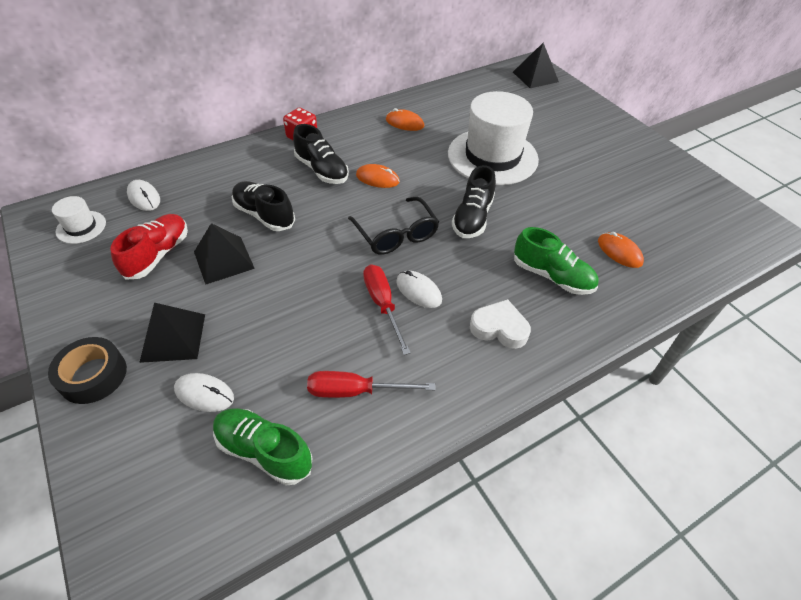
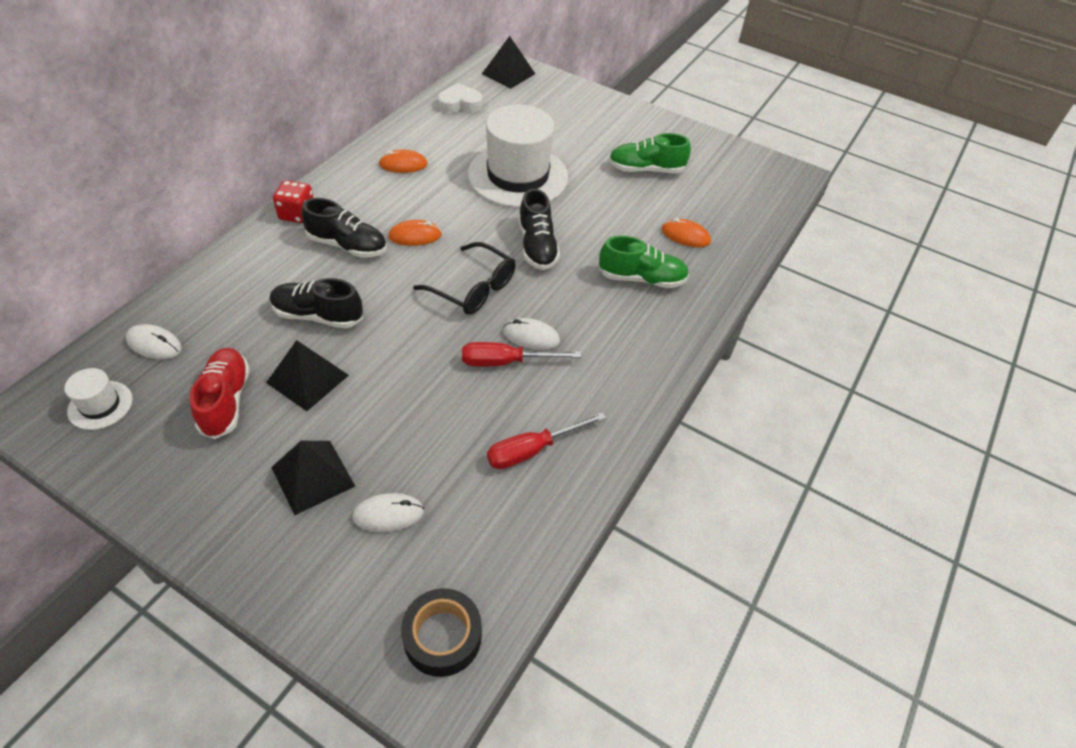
camera: 30 degrees left, 0 degrees up
black tape [48,337,127,404] -> black tape moved to [401,588,482,677]
green shoe [213,408,313,485] -> green shoe moved to [609,133,691,173]
red screwdriver [363,264,411,355] -> red screwdriver turned 45 degrees counterclockwise [462,342,581,367]
white heart [470,299,531,349] -> white heart moved to [437,83,483,113]

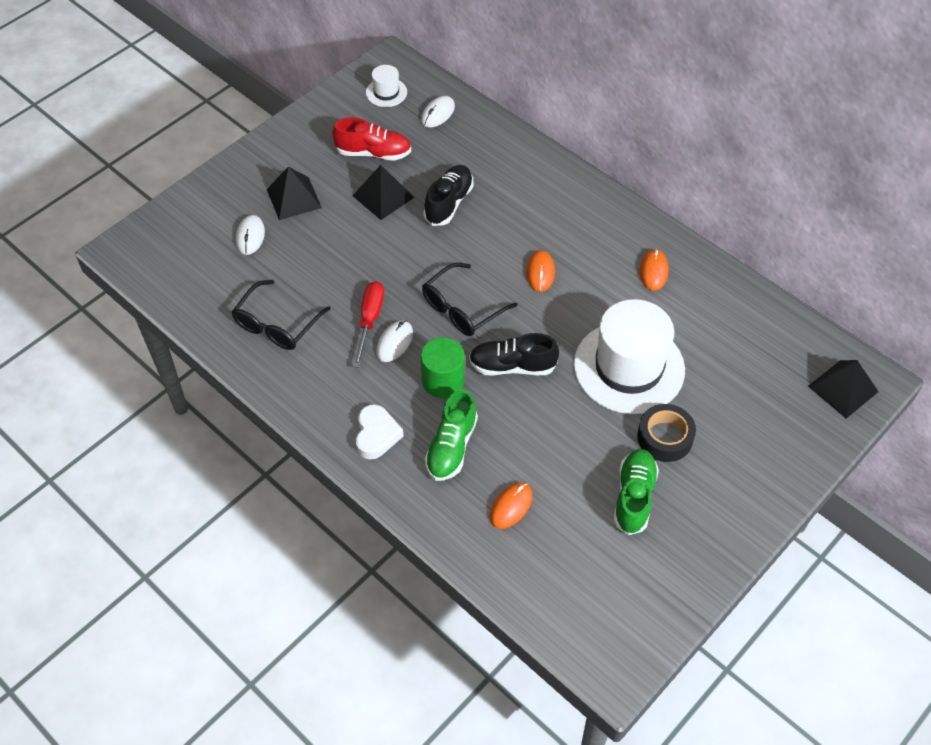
camera: 105 degrees right, 5 degrees up
red dice [273,180,314,223] -> none
black shoe [301,198,387,258] -> none
black tape [401,588,482,677] -> black tape moved to [637,404,696,462]
white heart [437,83,483,113] -> white heart moved to [356,404,404,459]
red screwdriver [487,412,606,469] -> black glasses [232,280,331,350]
none -> green cylinder [420,337,465,398]

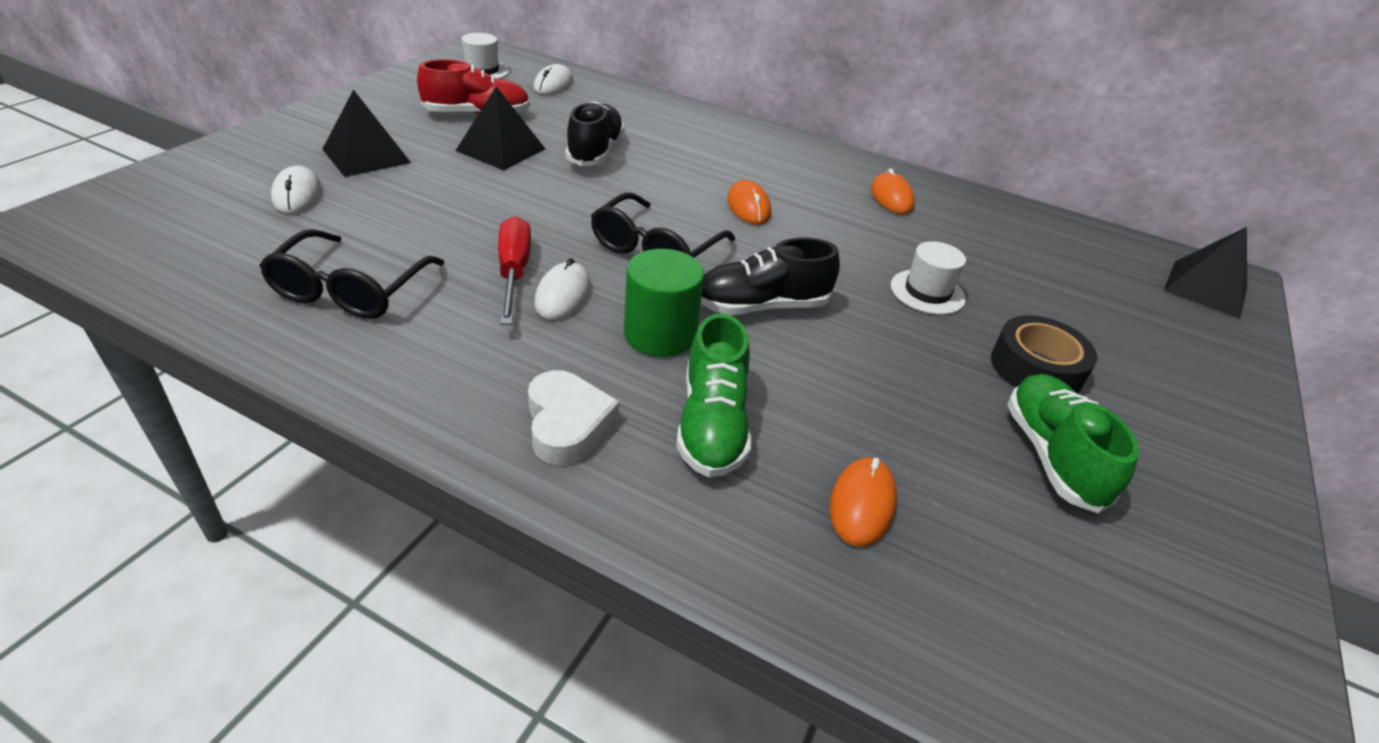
camera: 20 degrees left, 15 degrees down
white hat [574,299,685,414] -> white hat [891,241,966,315], size x0.44

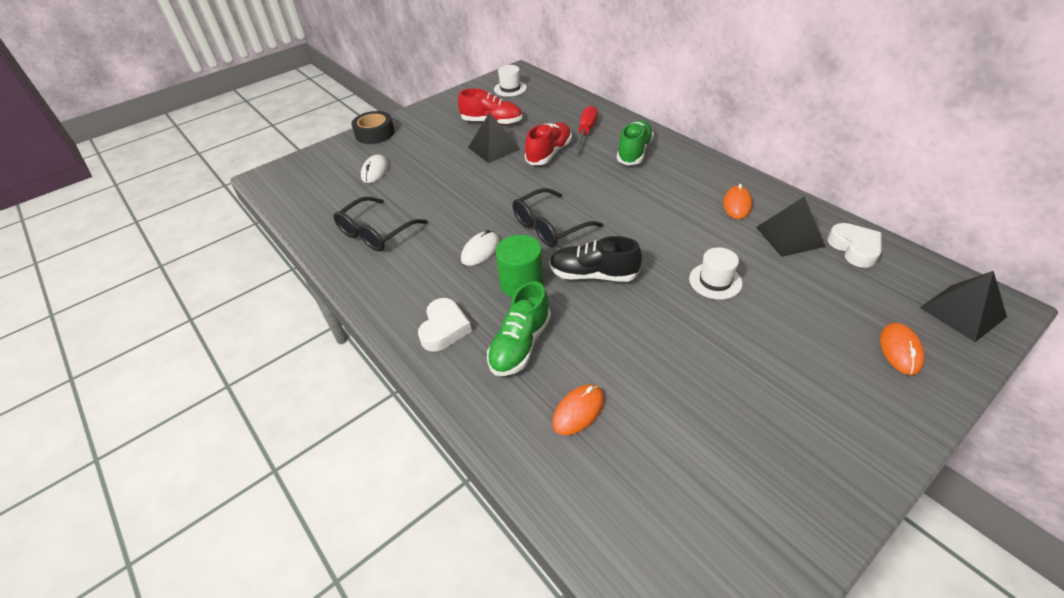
camera: 30 degrees right, 5 degrees up
black pyramid [322,89,411,177] -> black pyramid moved to [756,196,826,257]
red screwdriver [498,216,531,325] -> red screwdriver moved to [573,105,598,152]
white mouse [533,64,573,95] -> none
black shoe [565,101,625,166] -> red shoe [525,122,572,165]
orange mouse [727,180,771,225] -> orange mouse moved to [880,323,924,375]
black tape [991,315,1097,394] -> black tape moved to [352,111,395,144]
green shoe [1007,374,1139,513] -> green shoe moved to [617,120,654,165]
none -> white heart [827,223,882,268]

